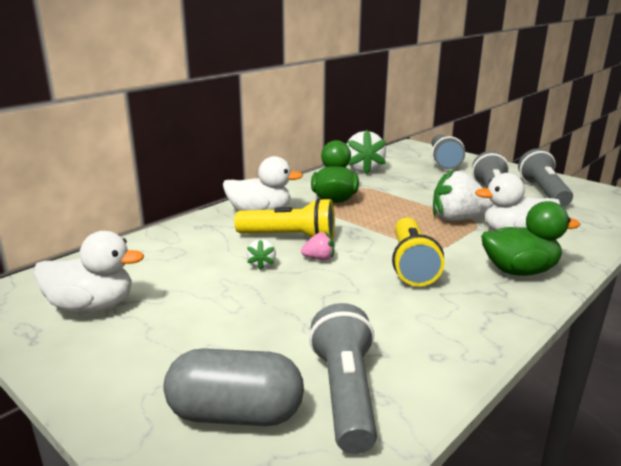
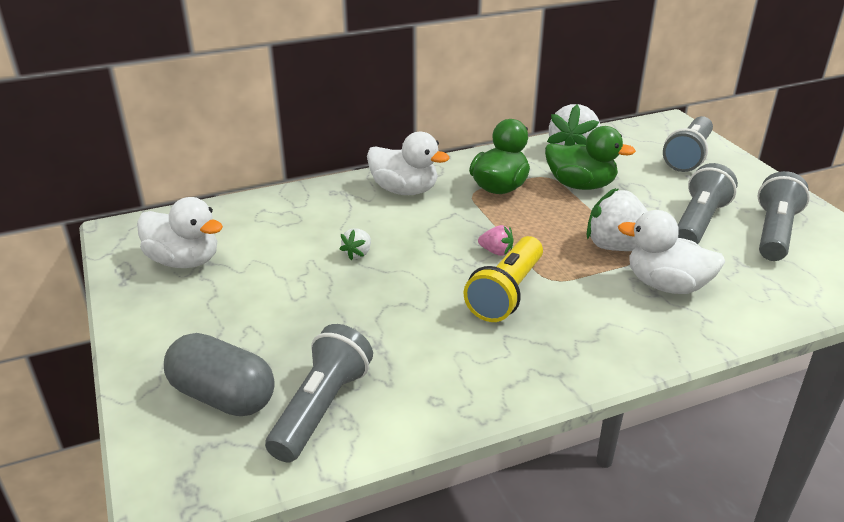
camera: 25 degrees right, 10 degrees up
yellow flashlight [234,198,335,240] -> none
pink strawberry [301,232,334,260] -> pink strawberry moved to [478,225,514,256]
green duck [481,201,580,276] -> green duck moved to [545,126,636,190]

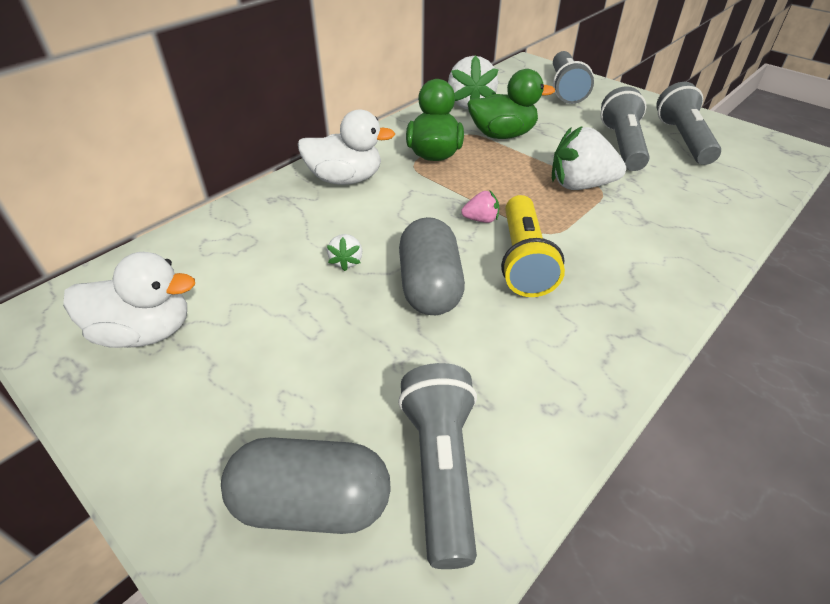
camera: 25 degrees left, 10 degrees up
white duck [618,210,725,294] -> none
none -> grey capsule [399,217,465,315]

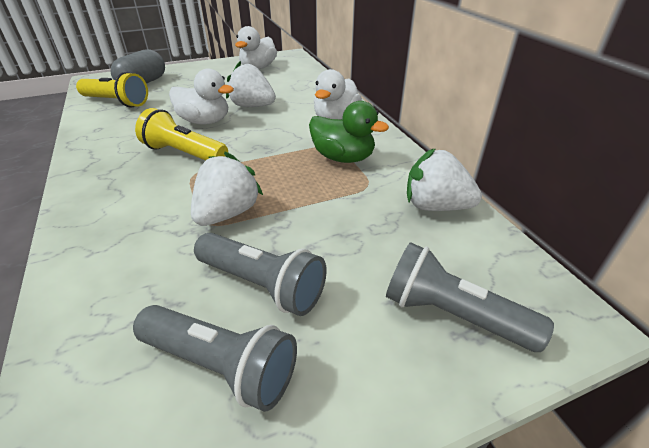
camera: 115 degrees right, 5 degrees down
white strawberry [327,234,362,271] -> white strawberry [226,61,276,107], size x2.05
grey flashlight [398,363,477,569] -> yellow flashlight [76,72,148,107]
grey capsule [399,217,465,315] -> white duck [169,69,234,124]
pink strawberry [461,190,499,223] -> none
green duck [468,69,555,139] -> none

